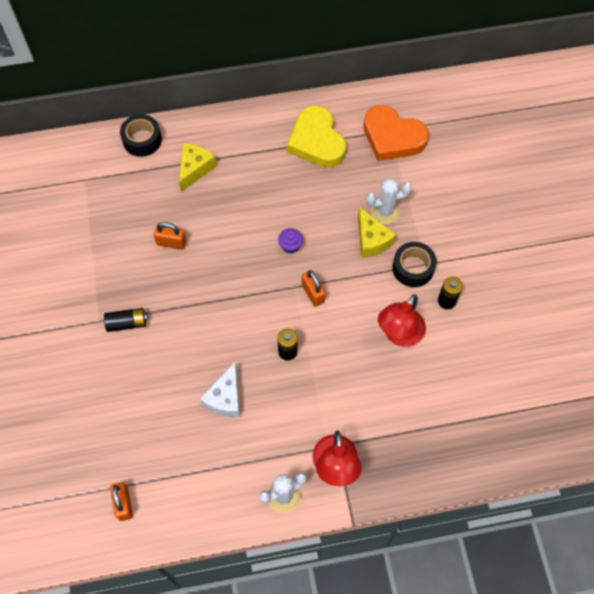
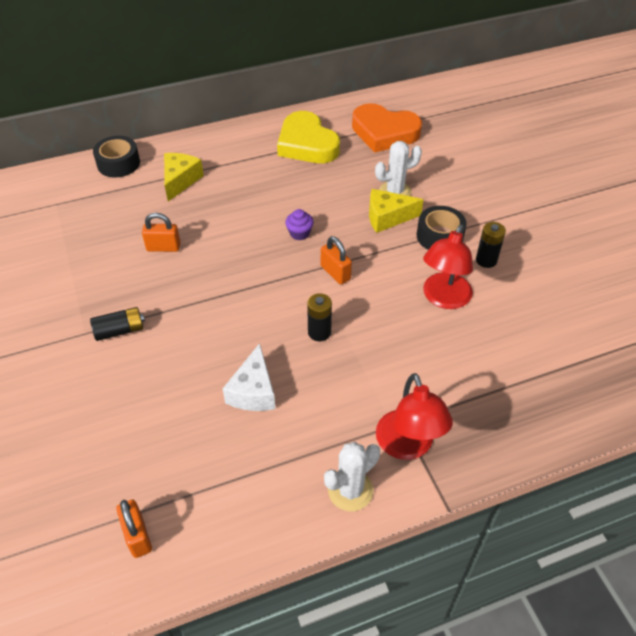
camera: 10 degrees left, 15 degrees down
yellow cheese [358,207,396,258] -> yellow cheese turned 120 degrees clockwise [369,189,424,233]

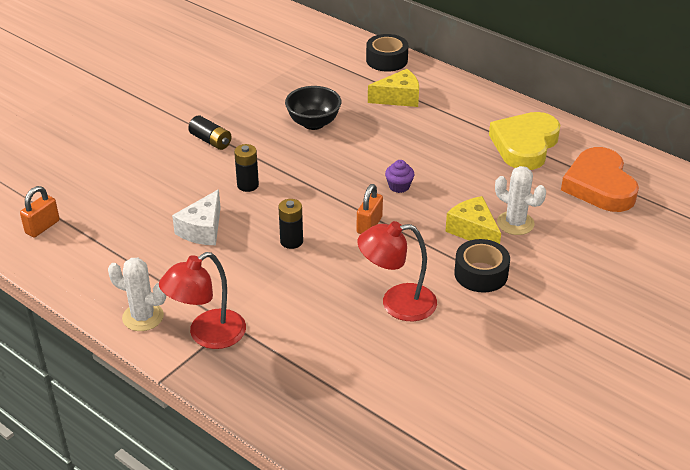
camera: 60 degrees right, 10 degrees down
orange padlock [142,213,181,252] -> black bowl [285,86,341,130]
white cheese [223,343,275,411] -> white cheese turned 45 degrees counterclockwise [172,189,221,245]
black battery [476,222,506,268] -> black battery moved to [234,144,259,192]

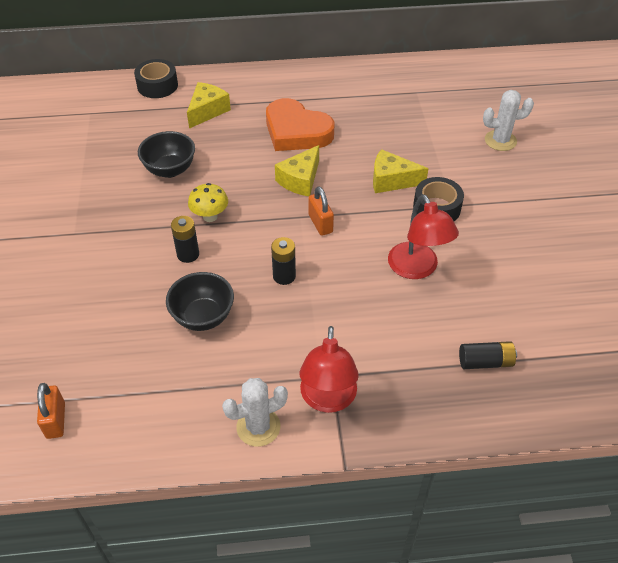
camera: 45 degrees left, 10 degrees up
white cheese [172,189,221,245] -> black bowl [166,272,234,331]
black battery [188,115,231,150] -> black battery moved to [459,341,517,369]
red lamp [358,221,437,321] -> red lamp turned 60 degrees counterclockwise [388,194,459,279]
purple cupcake [385,160,415,193] -> yellow cheese [275,145,319,196]
yellow heart [489,112,560,170] -> none
white cactus [495,166,546,235] -> white cactus moved to [483,90,534,151]
orange heart [561,147,639,212] -> orange heart moved to [266,98,335,151]
none -> yellow mushroom [188,183,228,222]

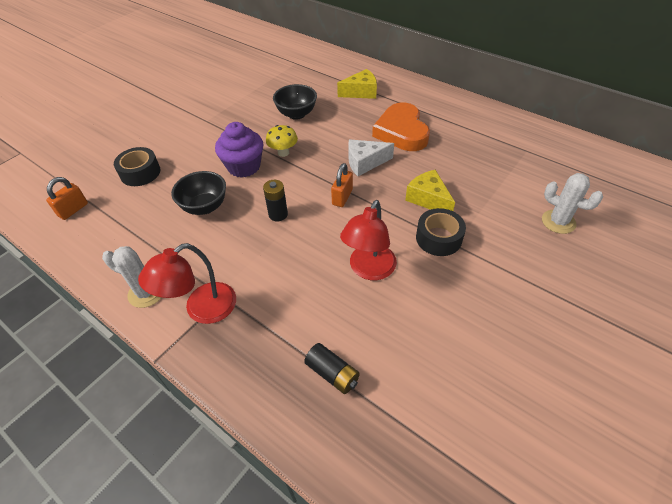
camera: 45 degrees right, 0 degrees up
black tape [134,59,178,98] -> black tape moved to [114,147,160,186]
black battery [171,216,199,263] -> purple cupcake [215,122,263,178]
yellow cheese [275,145,319,196] -> white cheese [348,139,394,176]

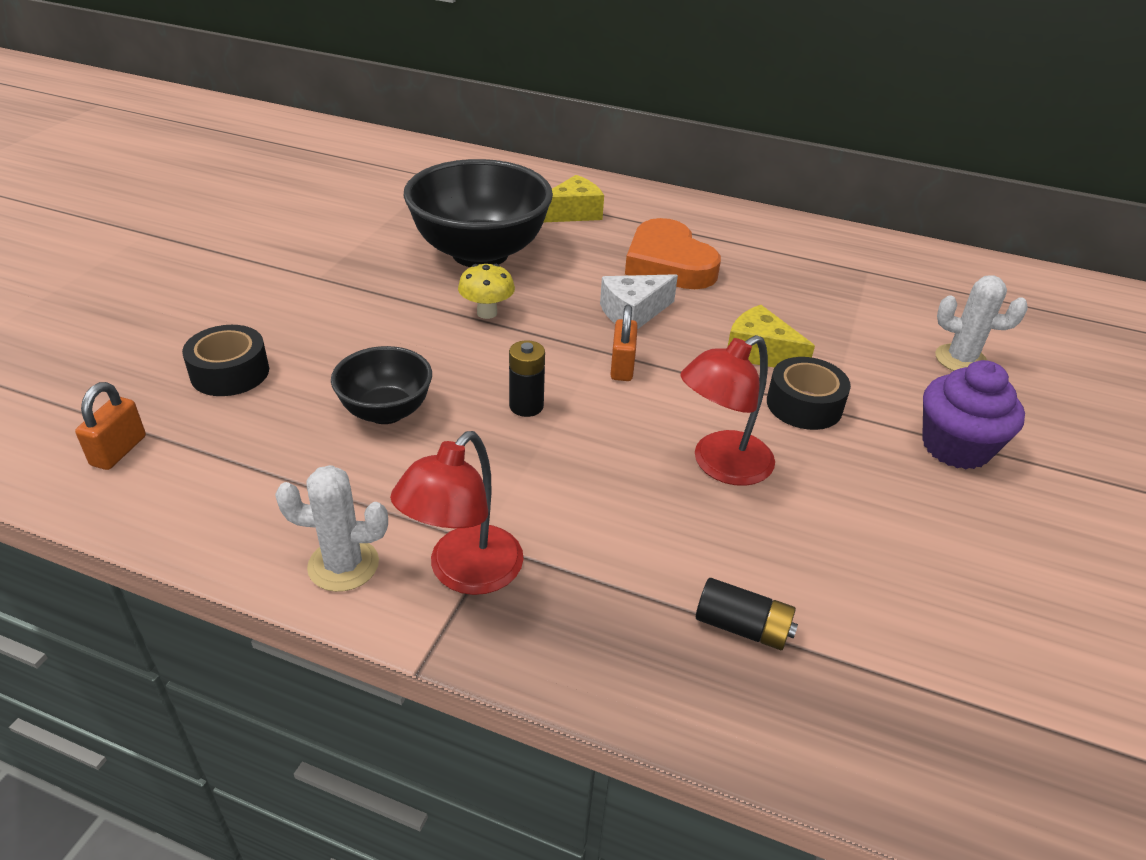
camera: 20 degrees left, 10 degrees down
purple cupcake [215,122,263,178] -> purple cupcake moved to [922,360,1025,469]
black bowl [273,84,317,120] -> black bowl [403,159,553,267], size x1.87
red lamp [340,200,397,280] -> red lamp turned 45 degrees clockwise [680,335,775,486]

